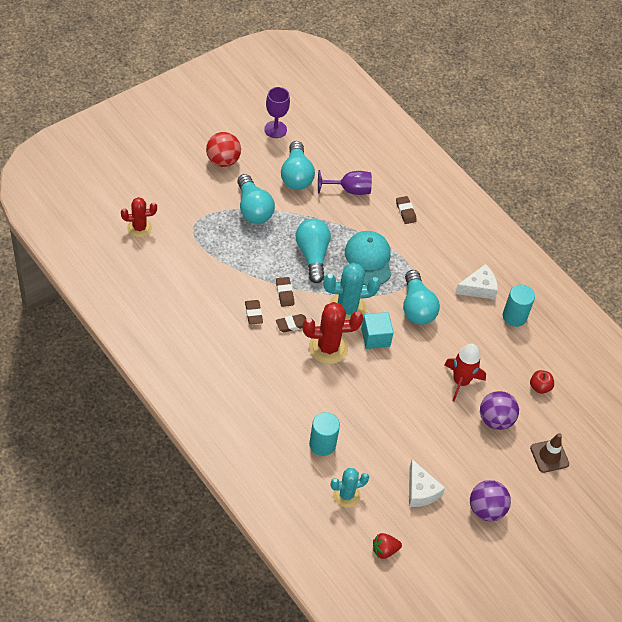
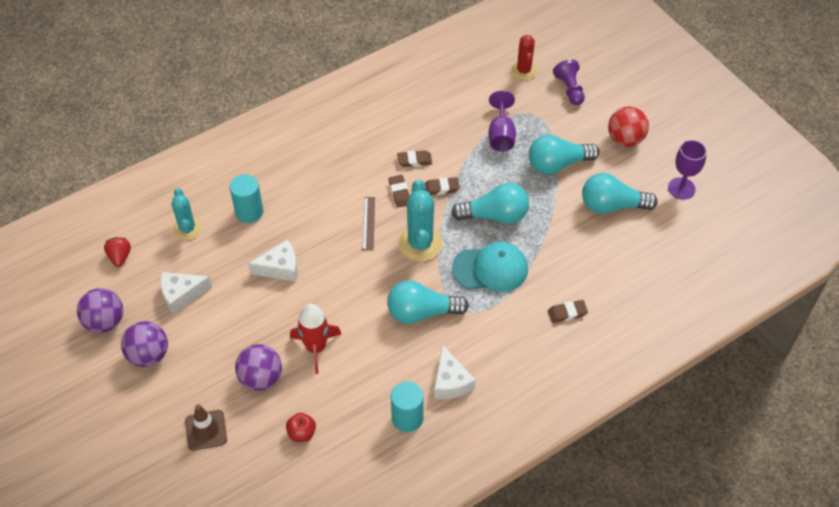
camera: 100 degrees right, 0 degrees up
red cactus [303,302,363,364] -> brown ruler [363,197,375,251]
purple goblet [318,170,372,195] -> purple goblet moved to [488,90,516,152]
turquoise cube [361,312,394,349] -> none
none -> purple ball [77,288,123,333]
none -> white cheese [248,240,298,282]
none -> purple pawn [553,59,585,105]

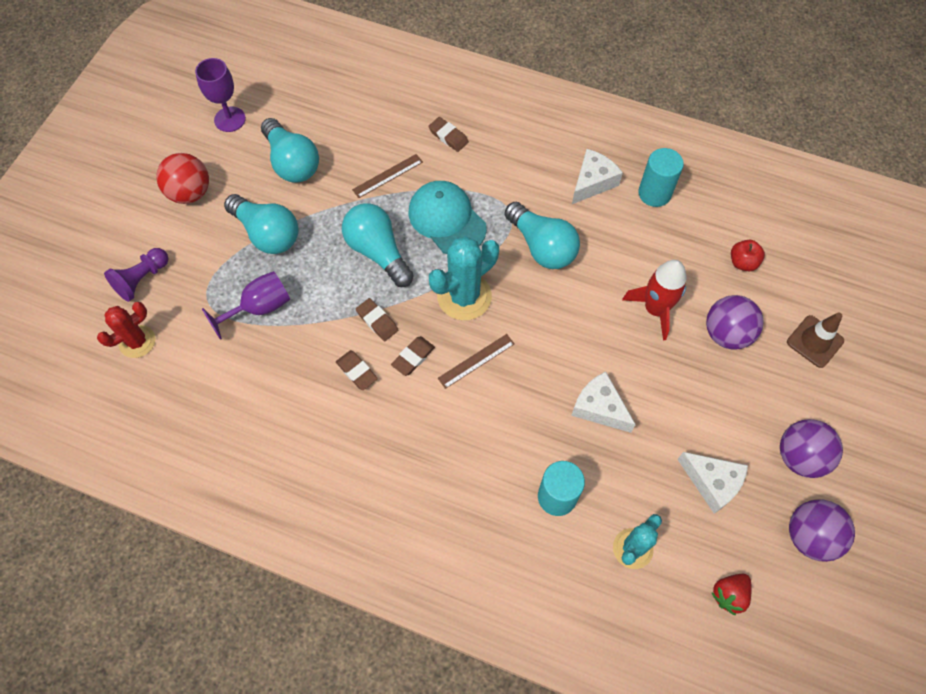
camera: 125 degrees left, 10 degrees up
none -> brown ruler [352,154,423,198]

